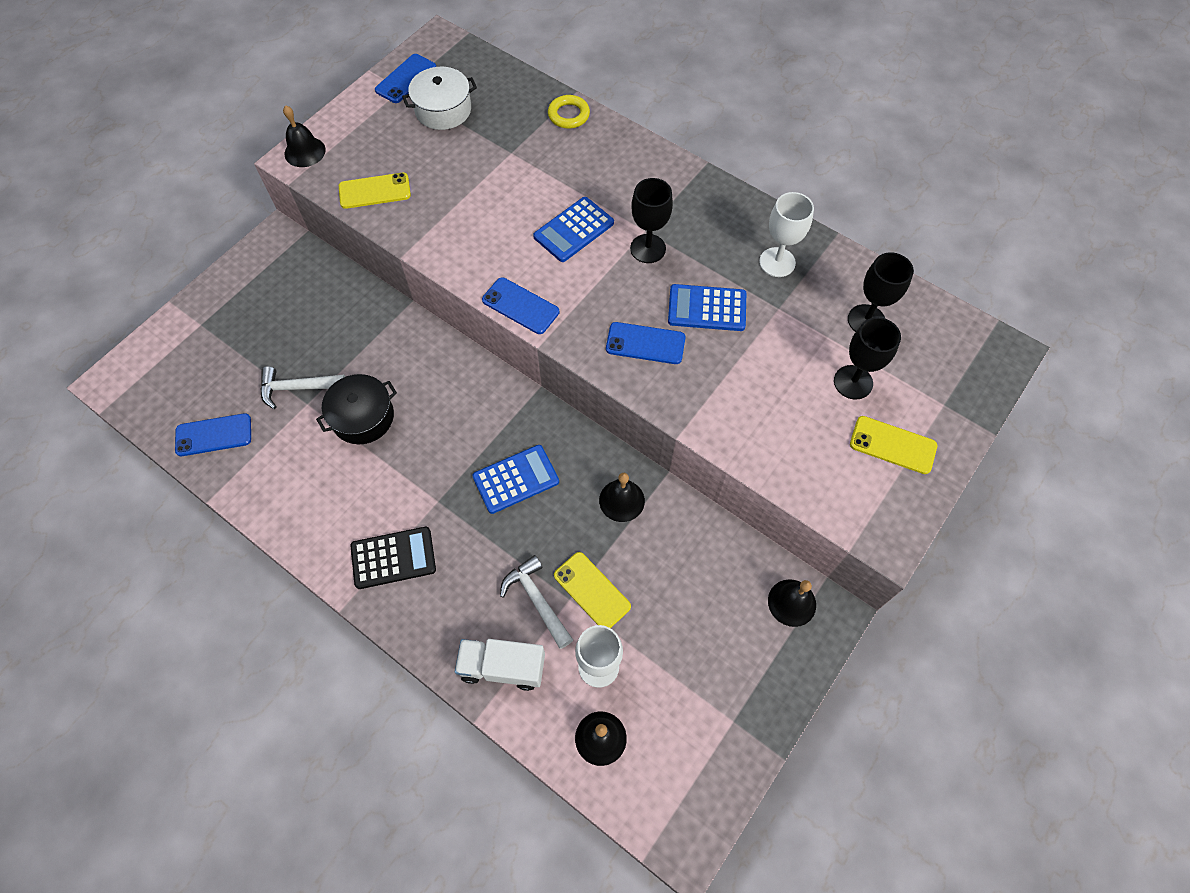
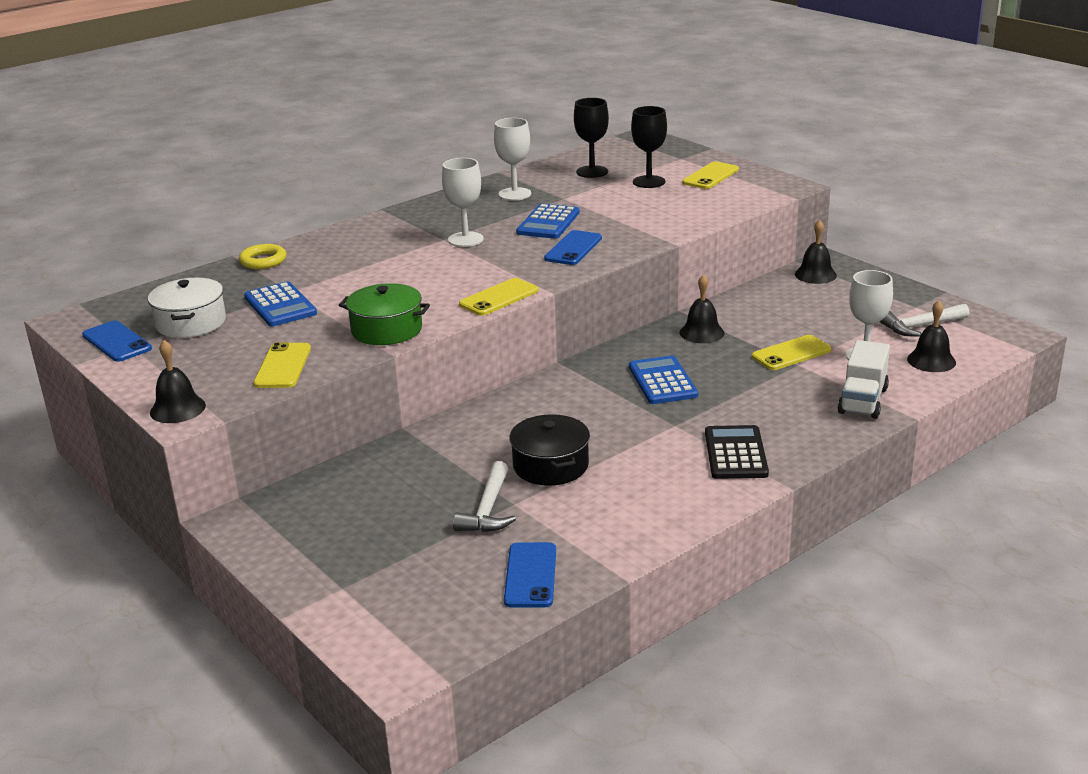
camera: 75 degrees left, 35 degrees down
blue phone [482,277,559,334] -> yellow phone [459,278,539,316]
white hammer [500,555,573,649] -> white hammer moved to [880,304,970,336]
blue calculator [533,197,614,262] -> blue calculator moved to [244,281,317,326]
black goblet [630,178,673,263] -> white goblet [442,158,484,247]
none -> green pot [339,283,430,345]

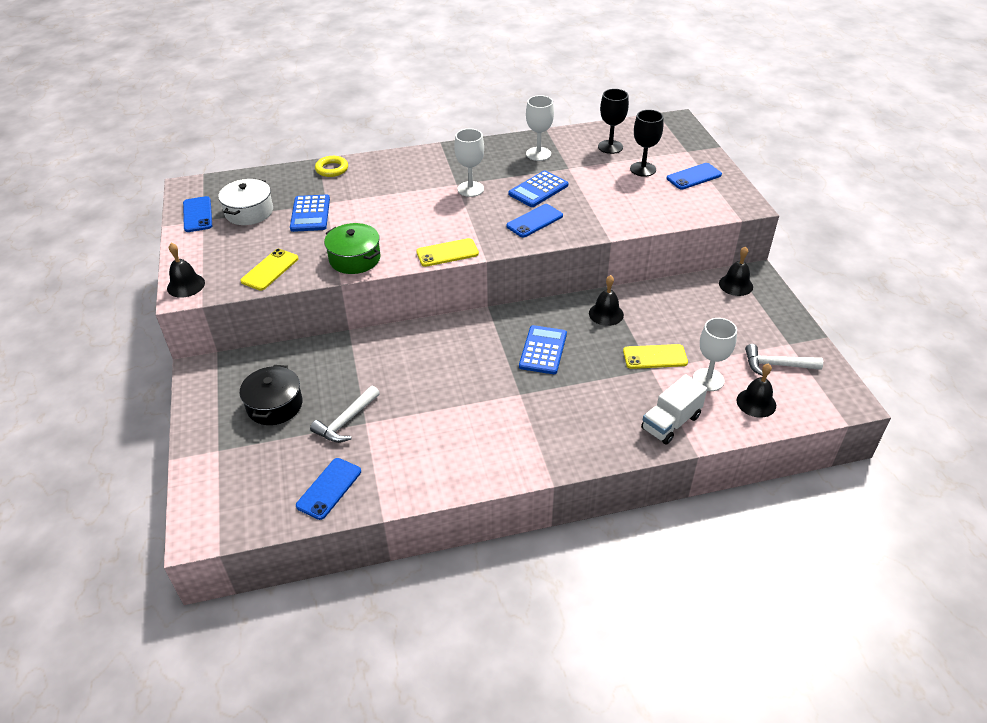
camera: 25 degrees right, 15 degrees up
black pot [509,414,590,486] -> black pot moved to [240,365,302,425]
yellow phone [682,161,739,189] -> blue phone [667,163,722,190]
black calculator [705,425,769,479] -> none

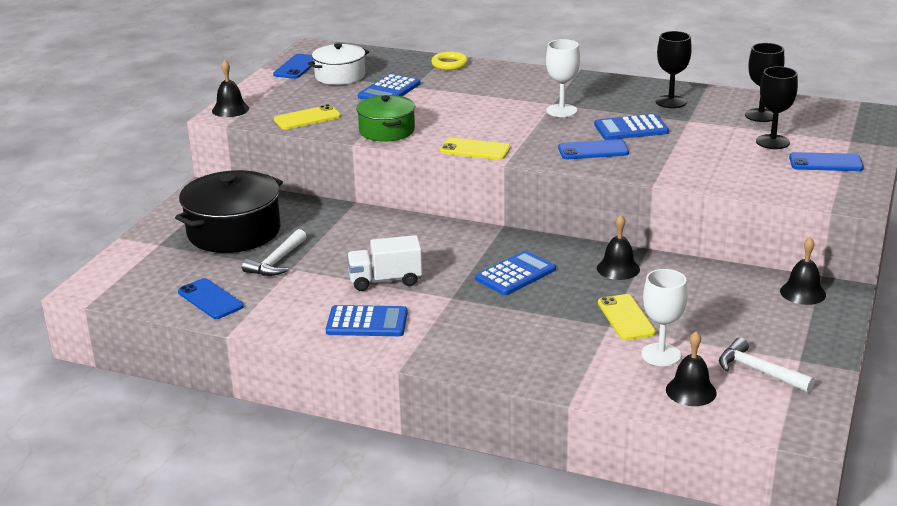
camera: 35 degrees right, 15 degrees down
black pot [240,365,302,425] -> black pot [175,170,283,253], size x1.62
blue phone [296,458,361,520] -> blue phone turned 75 degrees clockwise [178,278,244,319]
white hammer [310,386,380,443] -> white hammer turned 45 degrees counterclockwise [242,229,307,276]
white goblet [526,95,554,161] -> black goblet [655,31,692,108]
yellow phone [623,344,688,369] -> yellow phone turned 45 degrees clockwise [598,294,656,340]
white truck [641,374,707,444] -> white truck moved to [347,235,422,291]
none -> blue calculator [326,305,408,336]

